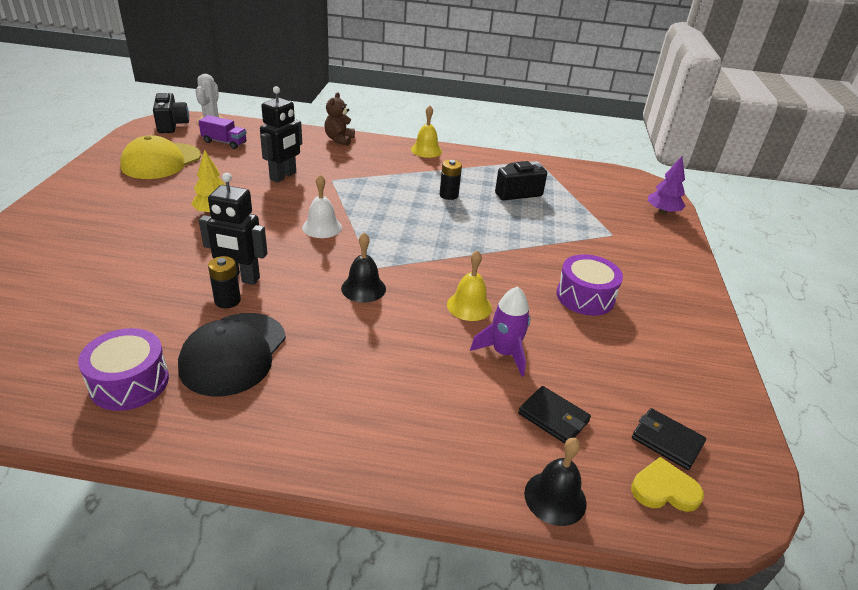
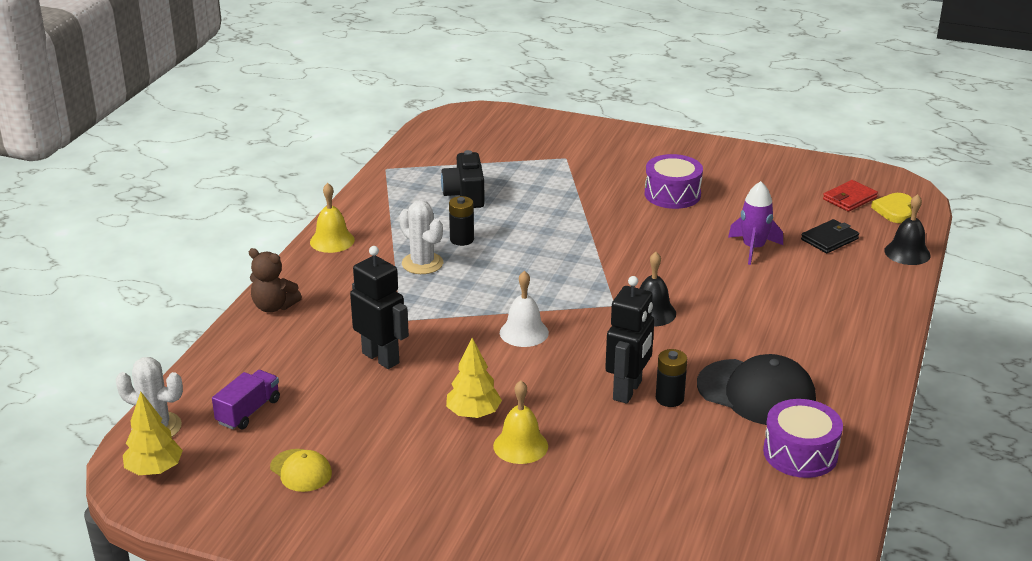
camera: 75 degrees left, 5 degrees down
yellow cap [120,135,201,179] -> yellow cap [270,449,332,492], size x0.53
black camera [153,93,189,133] -> yellow tree [123,392,183,475]
yellow bell [447,250,492,321] -> yellow bell moved to [493,380,548,464]
black wallet [632,408,706,470] -> red wallet [823,180,878,212]
purple tree [648,156,686,214] -> none
none -> white cactus [399,200,443,274]

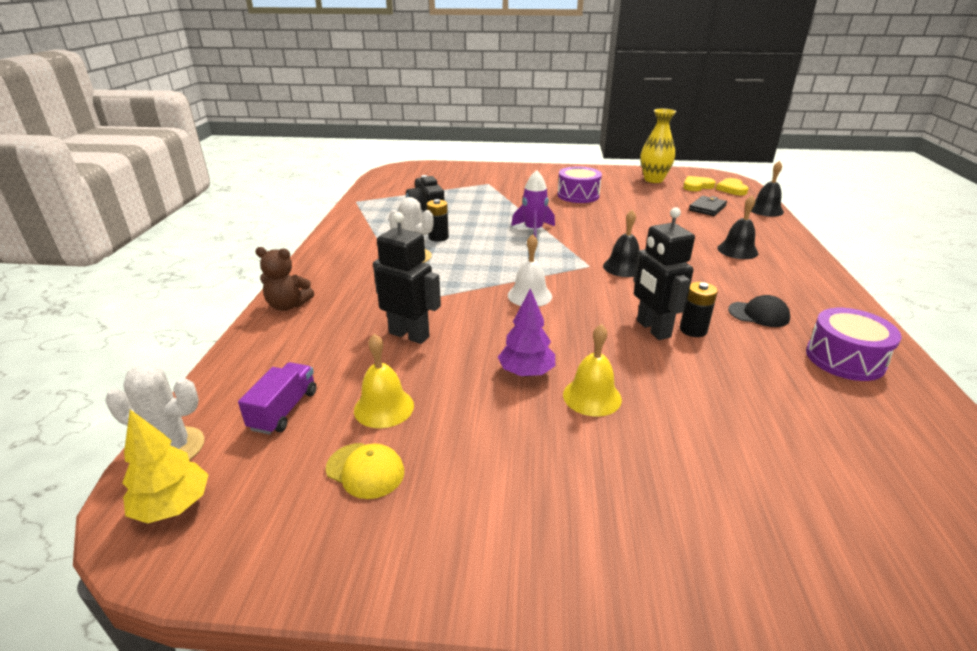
camera: 15 degrees left, 0 degrees up
yellow bell [310,183,355,253] -> yellow bell moved to [354,334,414,428]
yellow tree [446,338,502,418] -> purple tree [498,288,555,377]
black robot [605,276,654,404] -> black robot turned 150 degrees clockwise [633,207,695,340]
black cap [697,354,816,425] -> black cap [728,295,790,327], size x0.53
purple rocket [728,181,783,265] -> purple rocket moved to [511,170,555,237]
red wallet [823,180,878,212] -> yellow heart [683,176,716,191]
none -> yellow vase [640,109,676,183]
none -> black bell [717,195,758,259]

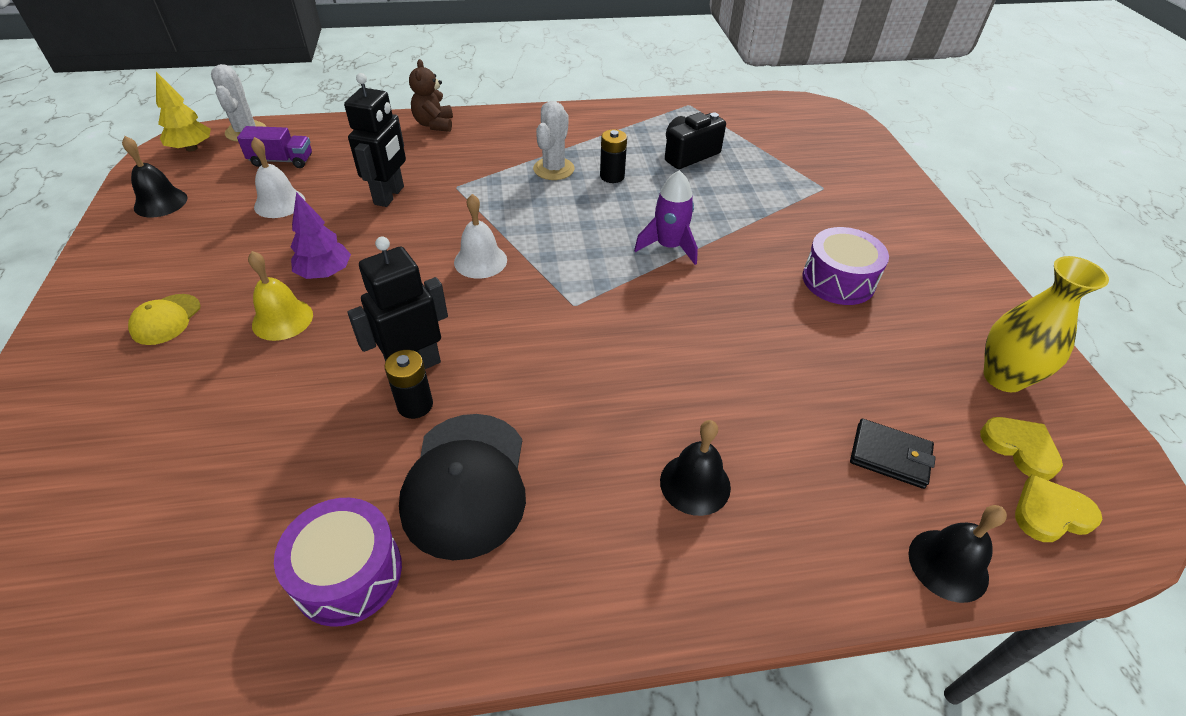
camera: 75 degrees right, 15 degrees up
yellow cap [326,443,404,499] -> yellow cap moved to [128,294,200,345]
yellow bell [354,334,414,428] -> white bell [251,137,305,218]
black bell [603,210,640,277] -> black bell moved to [122,136,187,217]
black cap [728,295,790,327] -> black cap [399,414,526,560], size x1.90

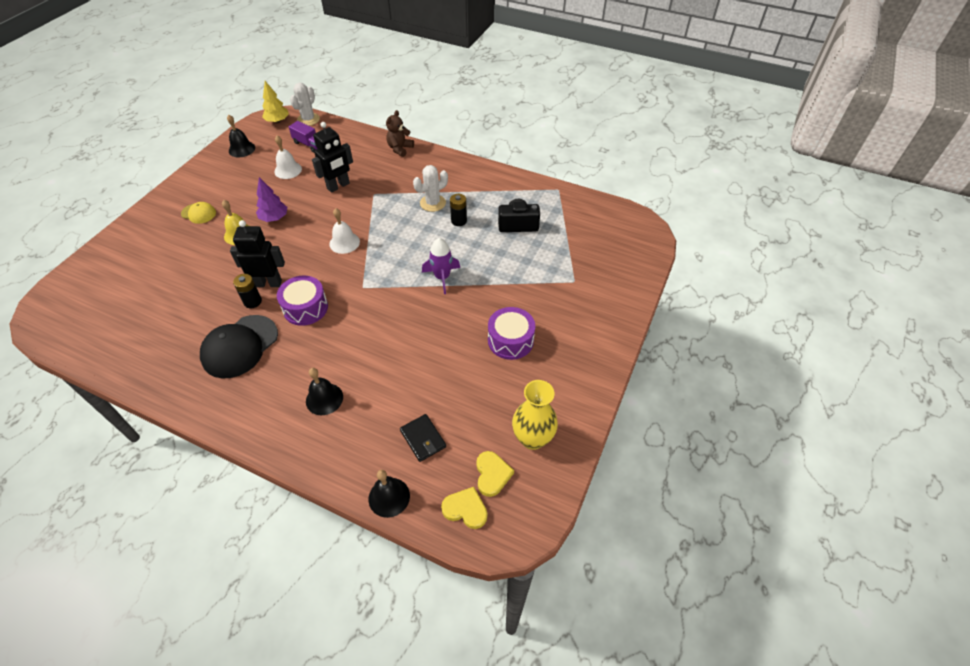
camera: 35 degrees right, 5 degrees up
yellow cap [128,294,200,345] -> yellow cap turned 120 degrees counterclockwise [181,202,216,224]
purple drum [274,498,402,627] -> purple drum moved to [277,276,328,326]

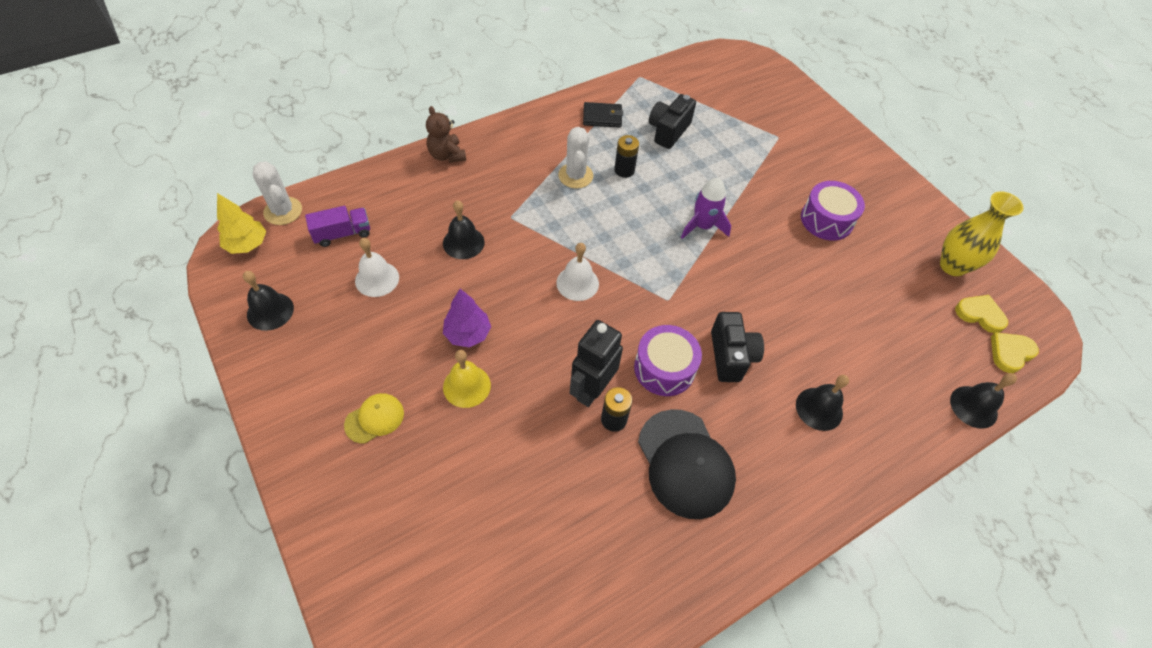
camera: 60 degrees left, 5 degrees up
black robot [312,122,353,192] -> black bell [443,200,485,259]
black wallet [400,414,446,462] -> black wallet moved to [583,102,623,128]
none -> black camera [711,312,764,382]

